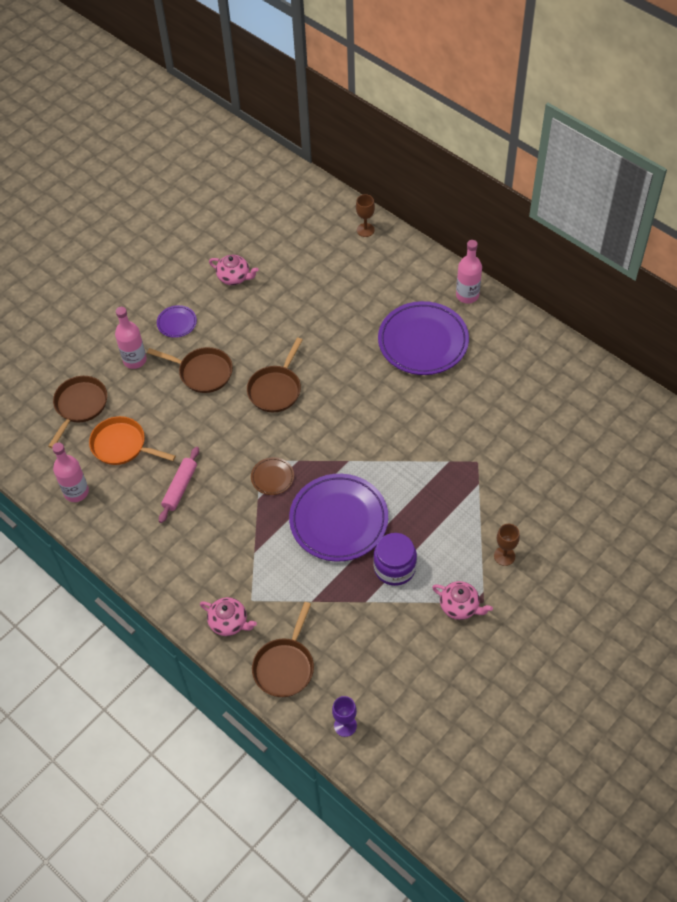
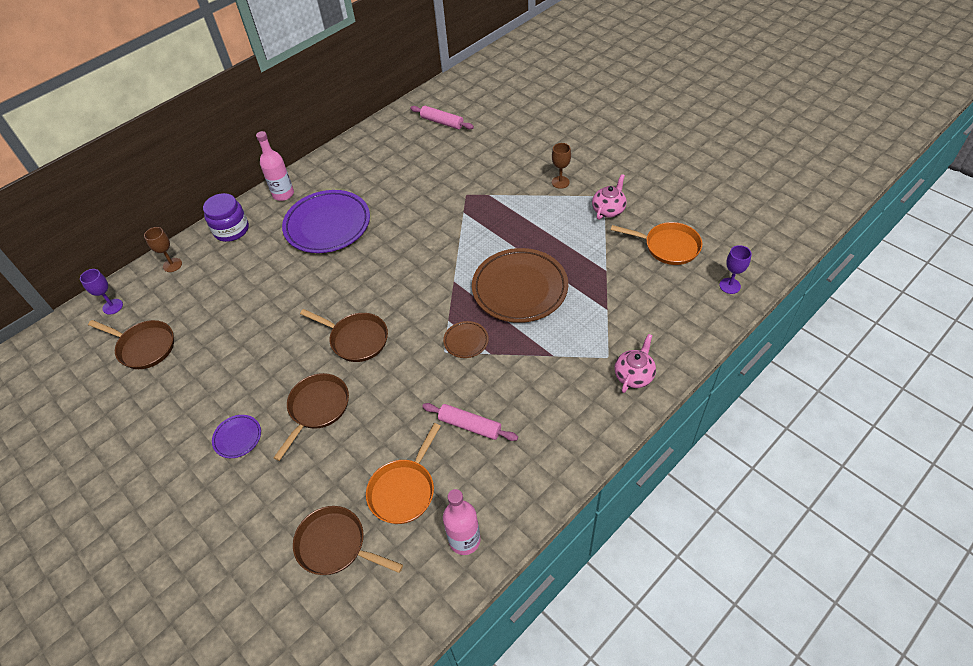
camera: 85 degrees left, 5 degrees down
pink bottle [115,307,147,369] -> none
pink teapot [209,255,258,285] -> none
brown pan [252,602,314,697] -> brown pan moved to [88,320,174,369]
purple plate [289,474,388,562] -> brown plate [472,248,568,323]
purple jar [373,533,417,586] -> purple jar moved to [203,193,249,242]
none -> purple goblet [80,269,123,315]
none -> pink rolling pin [410,106,474,129]
none -> orange pan [611,222,702,265]

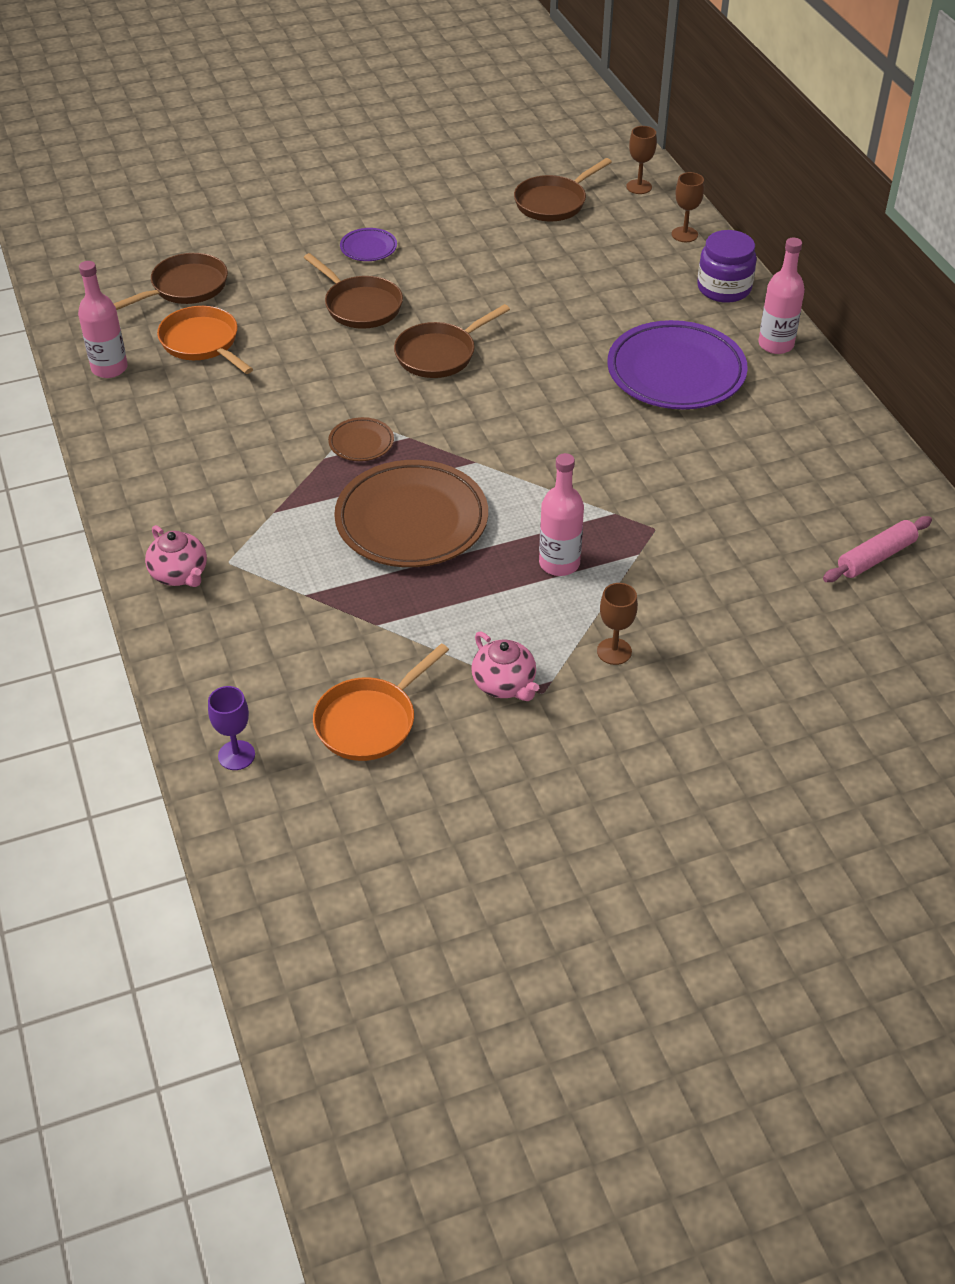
camera: 110 degrees right, 5 degrees down
purple goblet [80,269,123,315] -> brown goblet [626,126,657,194]
pink rolling pin [422,403,518,441] -> none
none -> pink bottle [539,453,584,576]

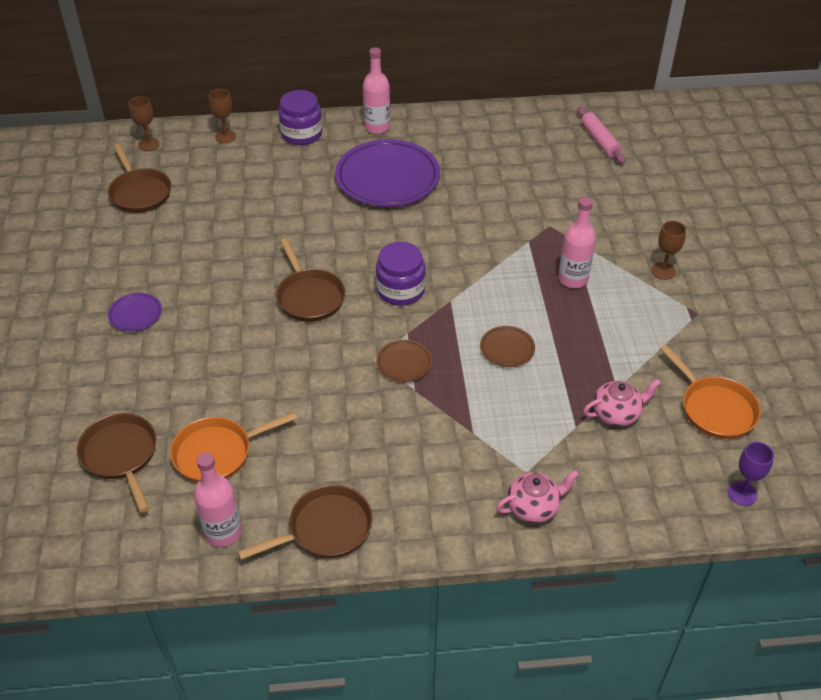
camera: 75 degrees left, 0 degrees up
brown pan [304,253,403,329] -> brown pan moved to [238,485,373,560]
brown plate [334,460,488,567] -> brown plate [480,326,535,367], size x0.45
pink teapot [472,631,539,701] -> pink teapot moved to [583,379,661,427]
none -> purple jar [376,242,426,306]

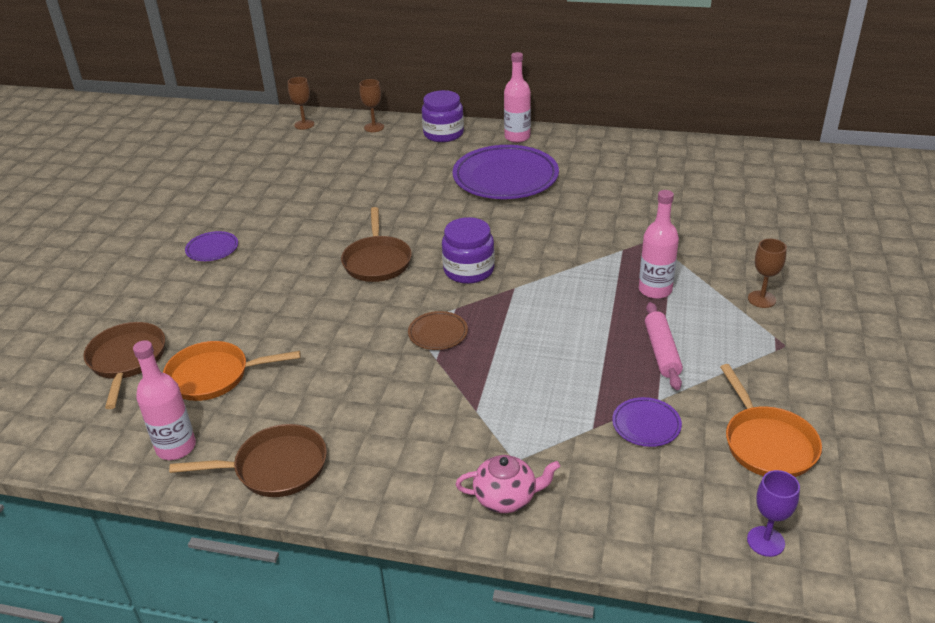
camera: 20 degrees right, 10 degrees down
brown pan [108,144,171,213] -> none
brown plate [480,326,535,367] -> none
pink rolling pin [578,107,625,164] -> pink rolling pin moved to [645,302,683,390]
pink teapot [583,379,661,427] -> purple plate [612,397,682,447]

